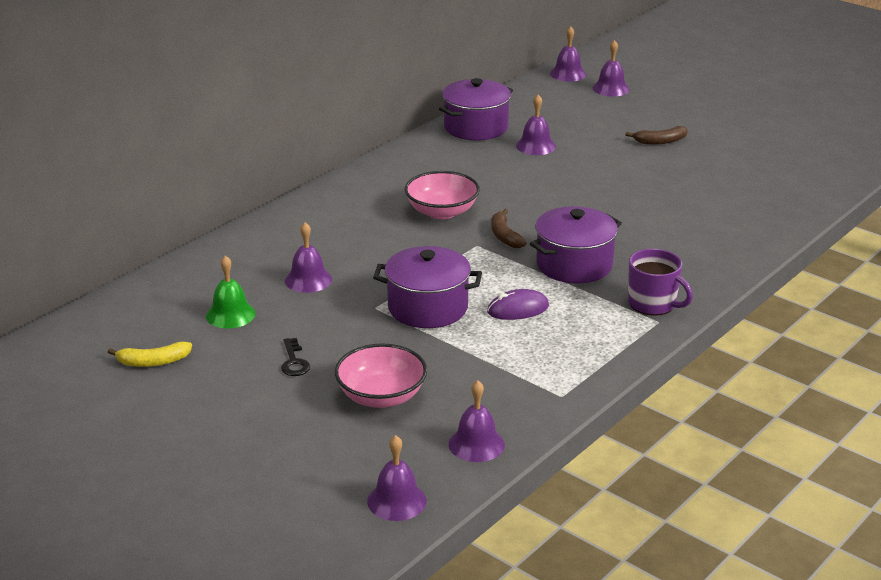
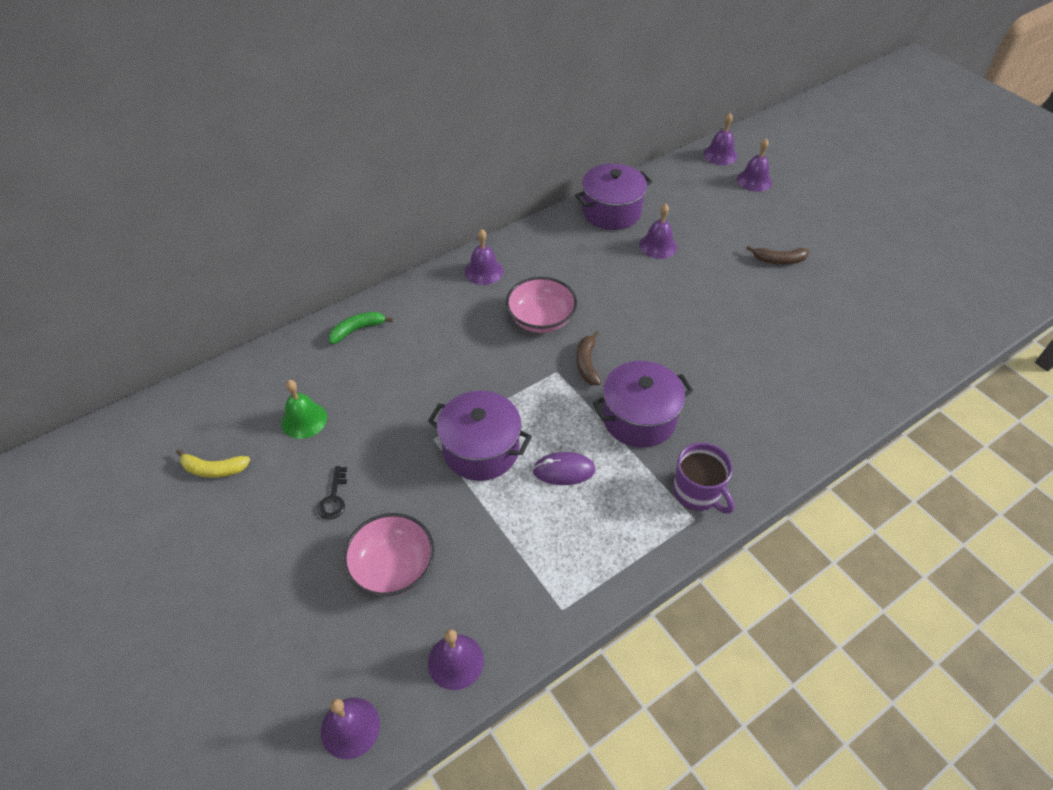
camera: 15 degrees right, 20 degrees up
purple bell [285,222,332,293] -> purple bell moved to [465,229,503,285]
none -> green banana [329,312,393,344]

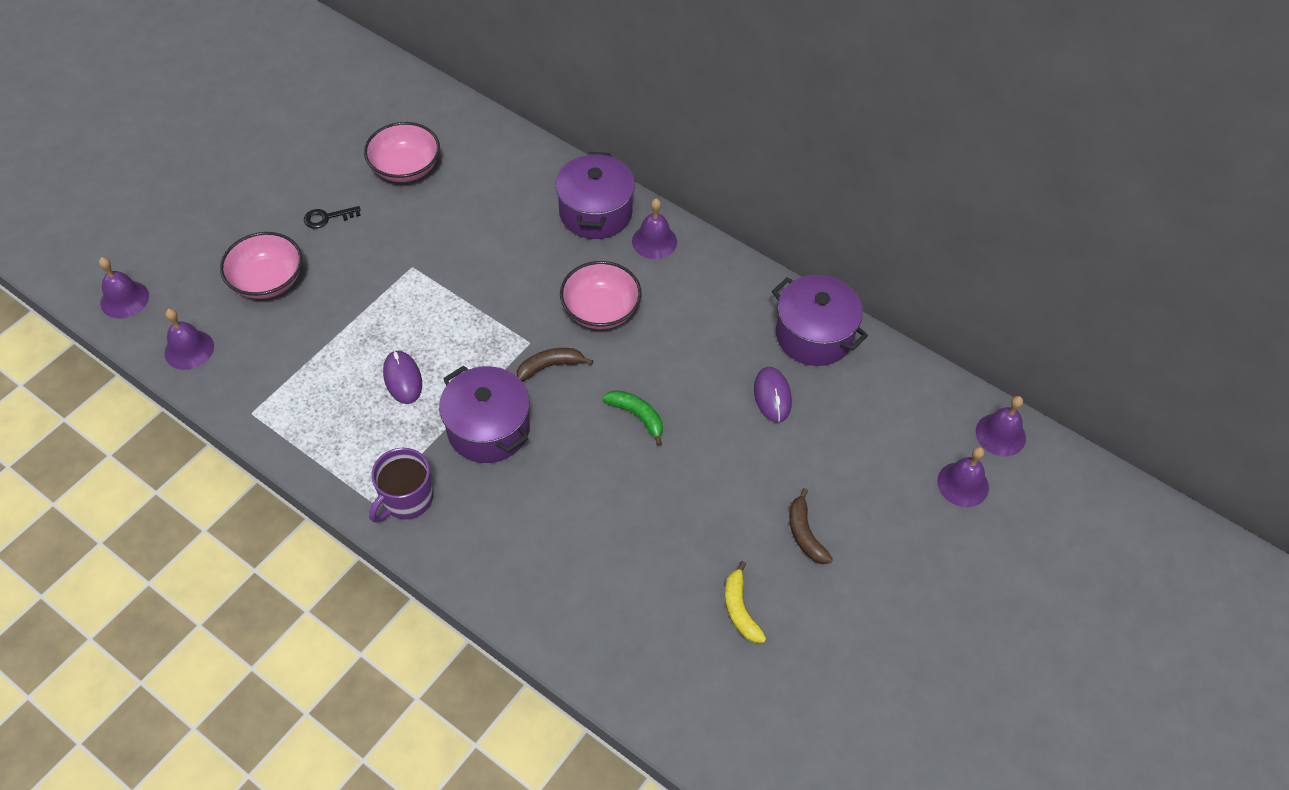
camera: 70 degrees right, 5 degrees up
yellow banana [176,449,250,478] -> yellow banana moved to [725,561,766,643]
green bell [281,380,327,439] -> pink bowl [364,122,440,182]
green banana [329,312,393,344] -> green banana moved to [602,390,663,446]
purple pot [428,391,532,481] -> purple pot moved to [555,152,635,239]
purple bell [639,203,677,259] -> purple mouse [754,367,792,423]

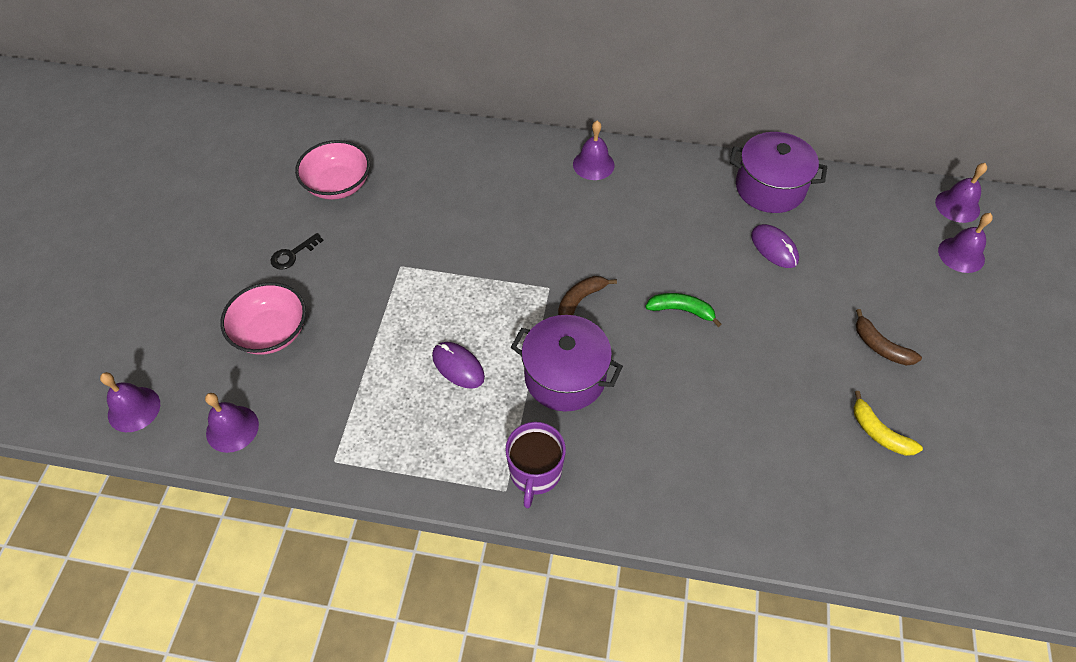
camera: 25 degrees left, 0 degrees up
purple pot [555,152,635,239] -> none
pink bowl [560,261,642,329] -> none

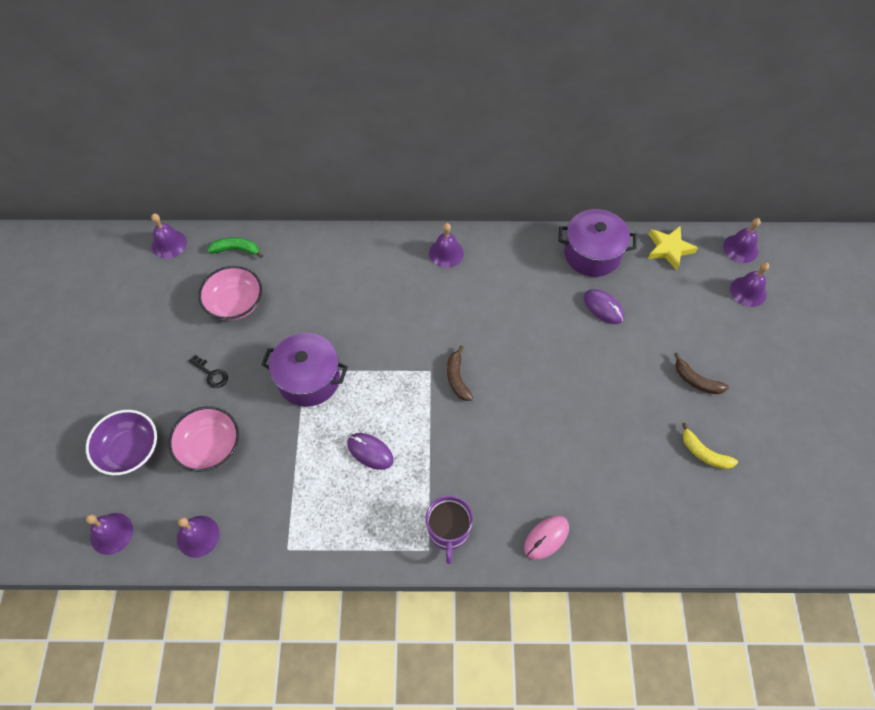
camera: 10 degrees left, 5 degrees up
black key [270,233,324,270] -> black key turned 90 degrees counterclockwise [188,355,228,388]
purple pot [511,315,623,411] -> purple pot moved to [261,333,348,407]
brown banana [558,276,617,315] -> brown banana turned 45 degrees counterclockwise [447,345,473,401]
green banana [645,293,721,327] -> green banana moved to [207,237,263,258]
none -> purple bowl [86,410,157,475]
none -> purple bell [151,214,187,259]
none -> pink mouse [524,516,569,560]
none -> yellow star [648,226,698,270]

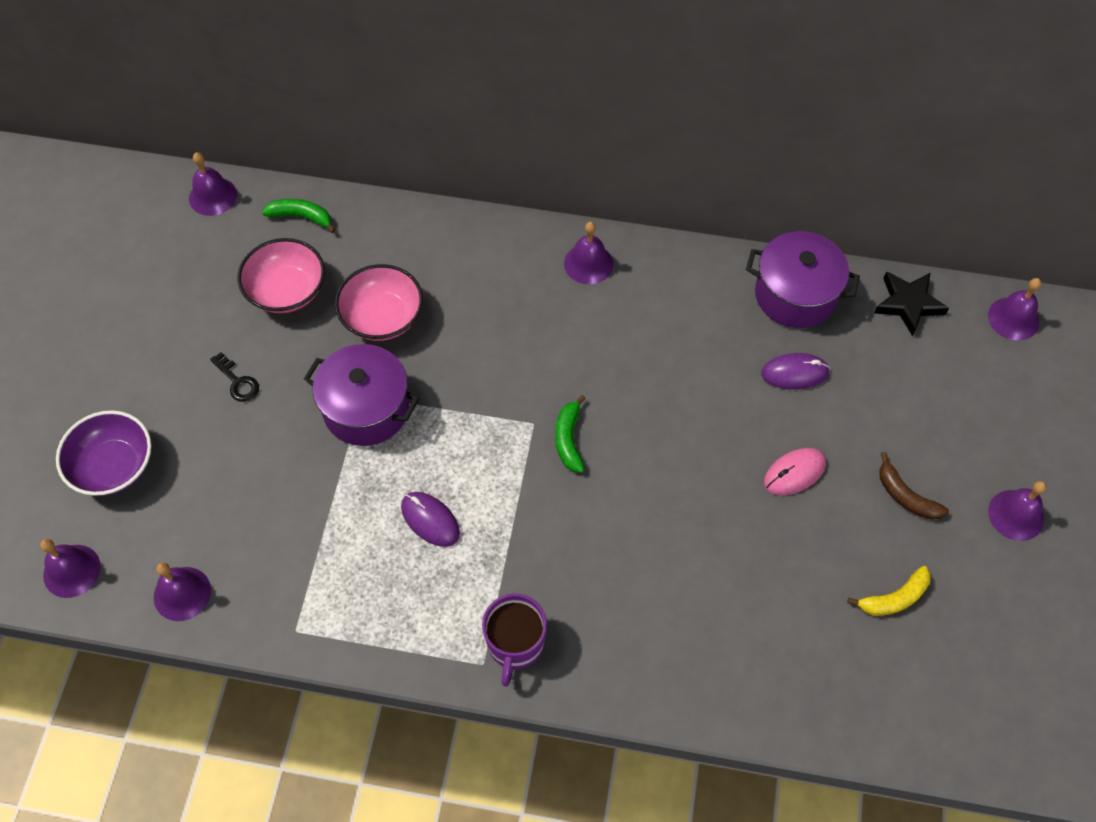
camera: 10 degrees right, 0 degrees up
pink bowl [168,406,239,472] -> pink bowl moved to [335,264,423,341]
brown banana [447,345,473,401] -> green banana [555,395,586,473]
pink mouse [524,516,569,560] -> pink mouse moved to [764,448,826,495]
purple mouse [584,289,624,324] -> purple mouse turned 60 degrees counterclockwise [761,353,830,390]
yellow star [648,226,698,270] -> black star [874,271,949,336]
yellow banana [682,422,738,469] -> yellow banana turned 75 degrees counterclockwise [847,566,931,616]
purple bell [730,262,769,307] -> purple bell moved to [988,481,1047,541]

